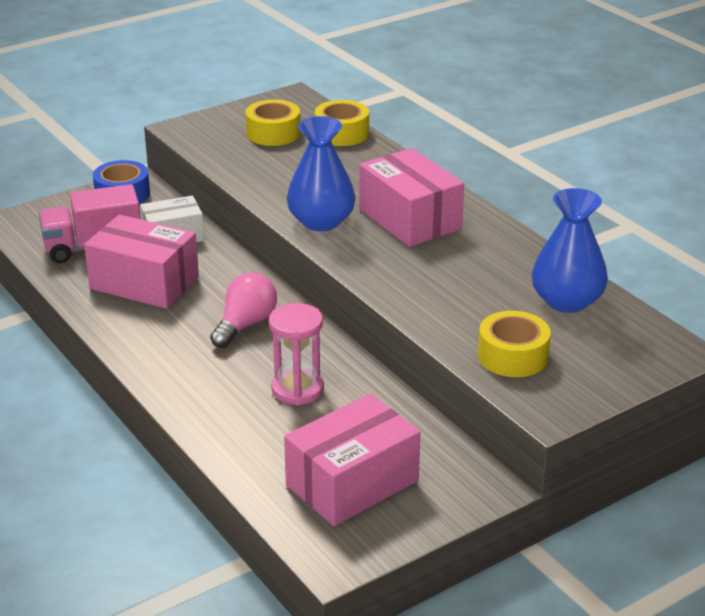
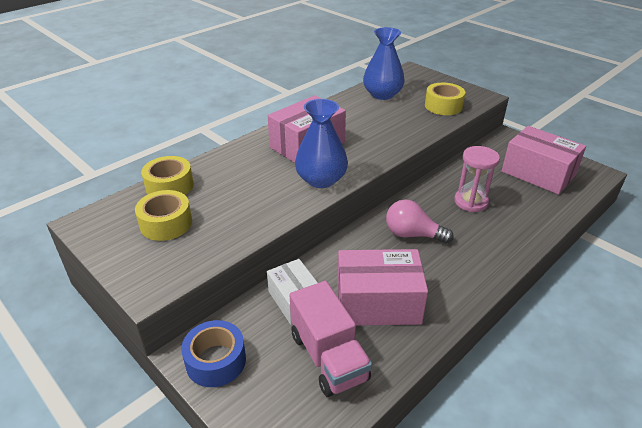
camera: 100 degrees left, 5 degrees up
pink box [84,214,199,309] -> pink box turned 75 degrees clockwise [338,249,428,326]

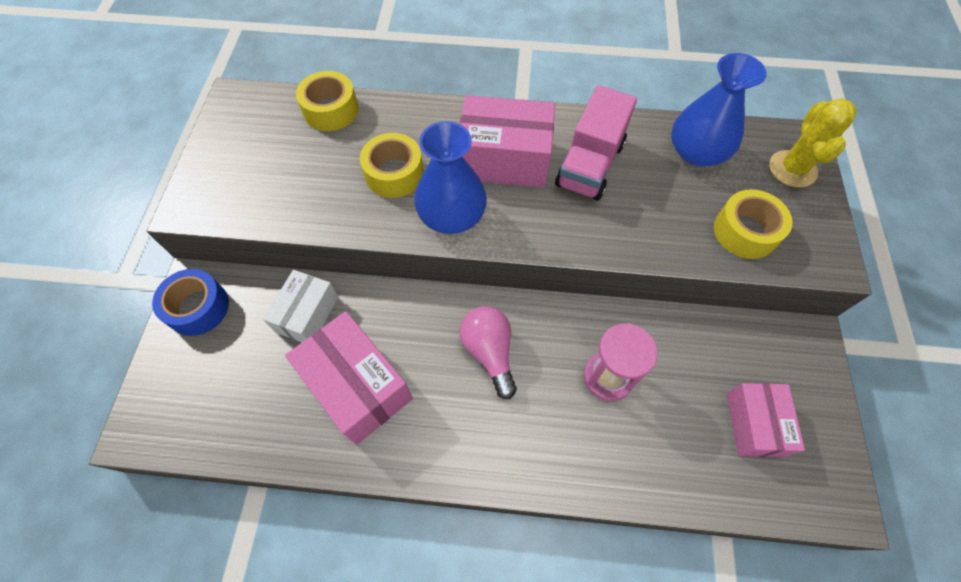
camera: 50 degrees right, 25 degrees up
yellow tape [135,190,192,241] -> yellow tape moved to [360,133,424,198]
pink truck [290,281,372,397] -> pink truck moved to [555,85,637,201]
pink box [502,126,586,194] -> pink box [727,383,805,457], size x0.64
none -> yellow cactus [769,98,857,188]

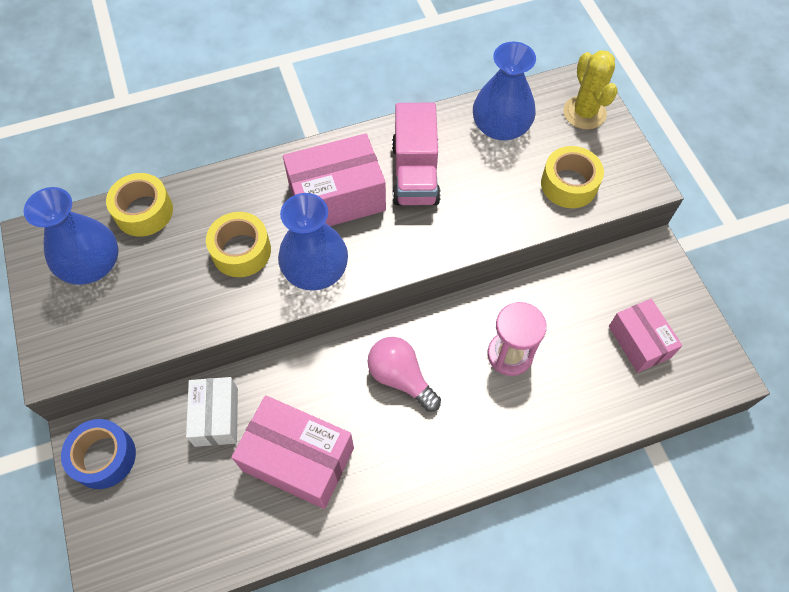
camera: 25 degrees left, 0 degrees up
none -> blue vase [24,187,119,285]

